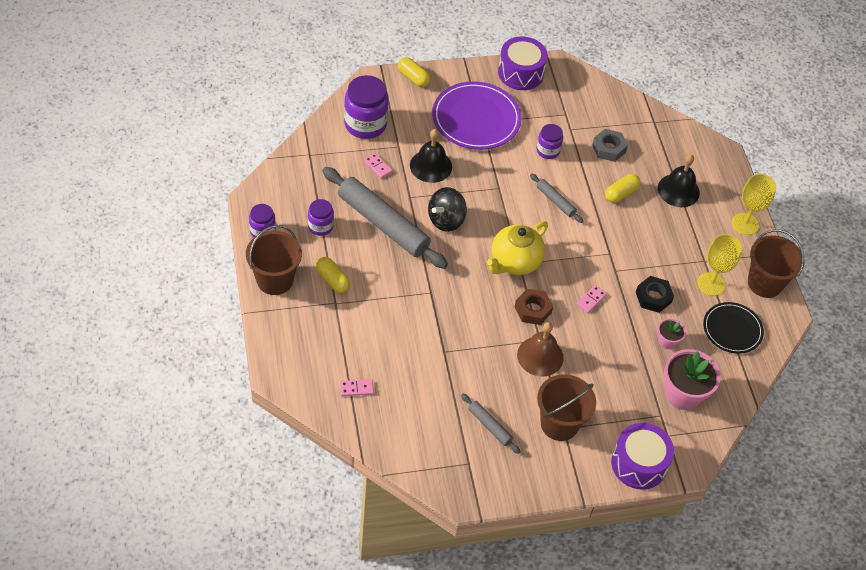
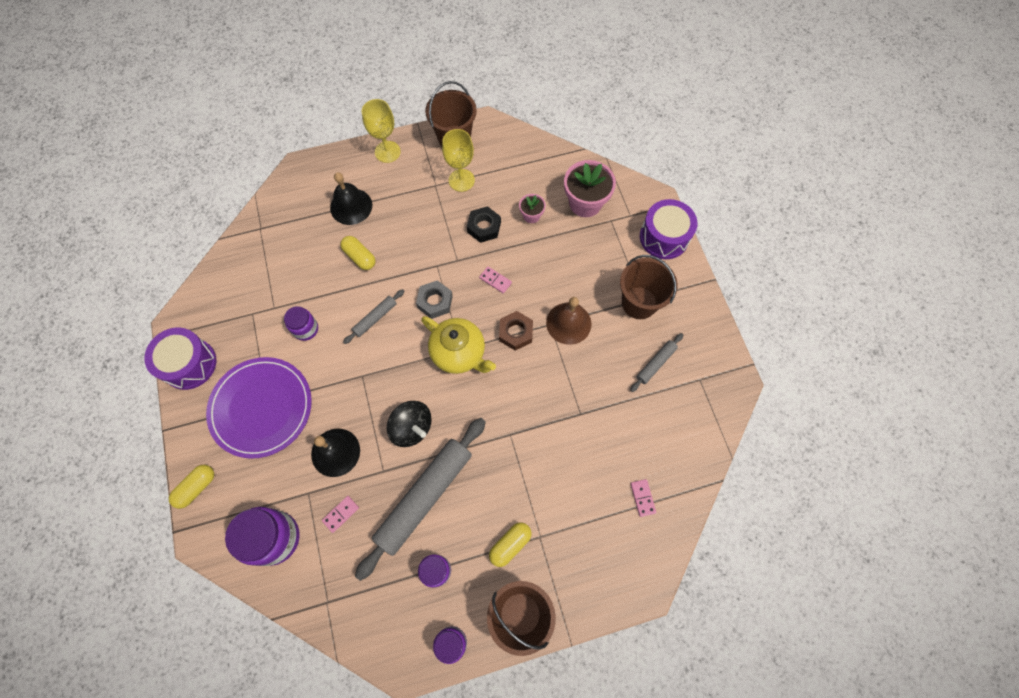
camera: 90 degrees left, 15 degrees up
grey nut [592,129,628,162] -> grey nut moved to [416,280,453,319]
black plate [703,302,764,354] -> none

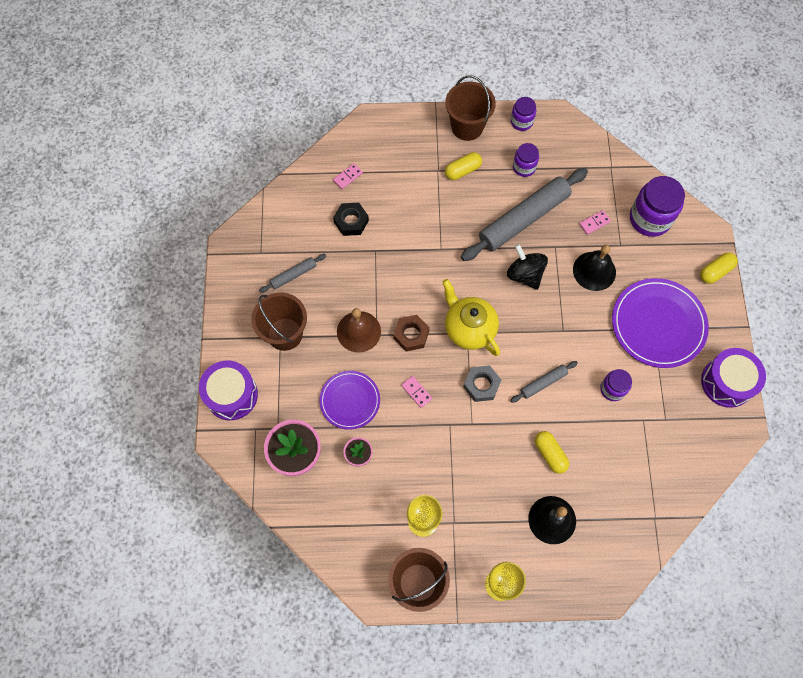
camera: 165 degrees left, 0 degrees up
black nut [467,206,501,243] -> black nut moved to [333,203,369,236]
pink domino [630,479,656,517] -> pink domino turned 45 degrees clockwise [333,163,363,189]
none -> purple plate [319,371,380,430]

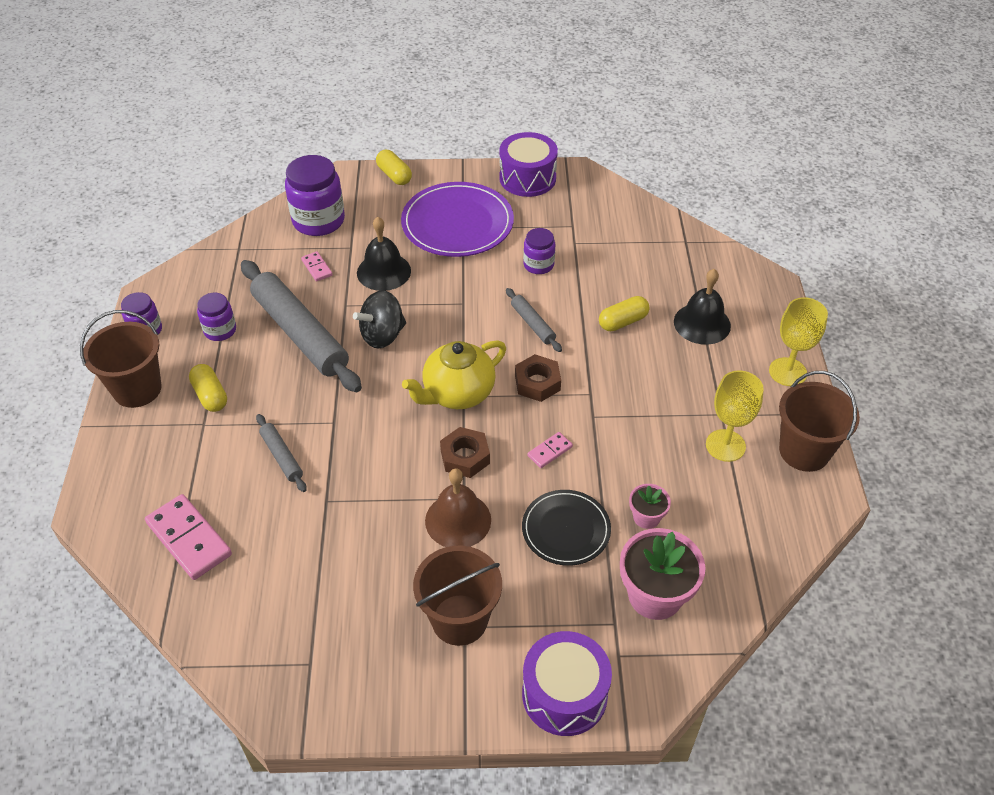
camera: 90 degrees left, 20 degrees down
grey rolling pin [259,254,326,293] -> grey rolling pin moved to [256,414,307,492]
purple plate [319,371,380,430] -> black plate [522,490,611,566]
pink domino [333,163,363,189] -> pink domino [145,494,232,580], size x1.99
black nut [333,203,369,236] -> none
grey nut [463,365,501,402] -> brown nut [515,354,561,402]

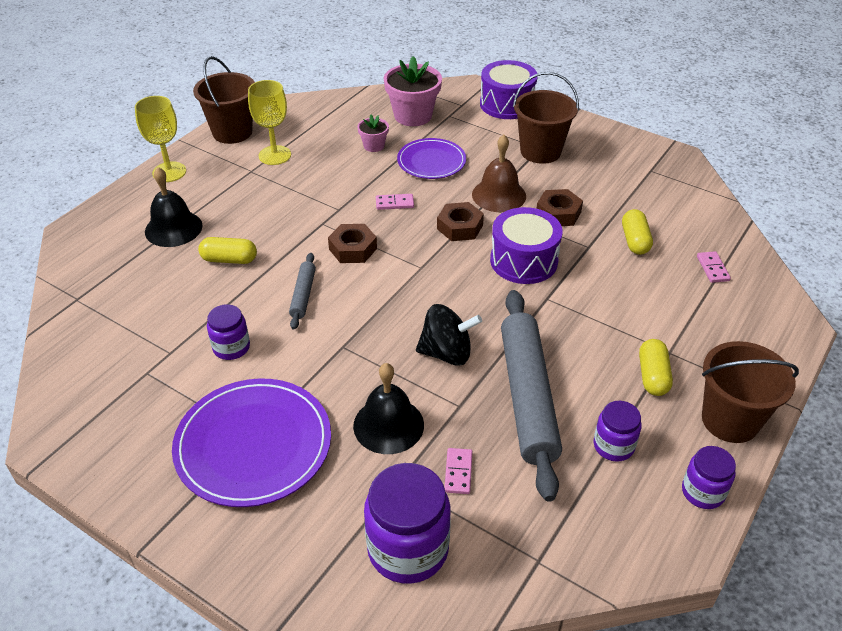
camera: 145 degrees left, 5 degrees down
pink domino [145,494,232,580] -> pink domino [697,251,731,283], size x0.50
grey rolling pin [256,414,307,492] -> none
yellow capsule [376,150,412,185] -> yellow capsule moved to [622,209,653,255]
yellow teapot [402,340,506,409] -> none
purple drum [499,132,558,197] -> purple drum moved to [490,207,563,284]
black plate [522,490,611,566] -> purple plate [397,138,466,179]
none -> brown nut [537,189,583,226]

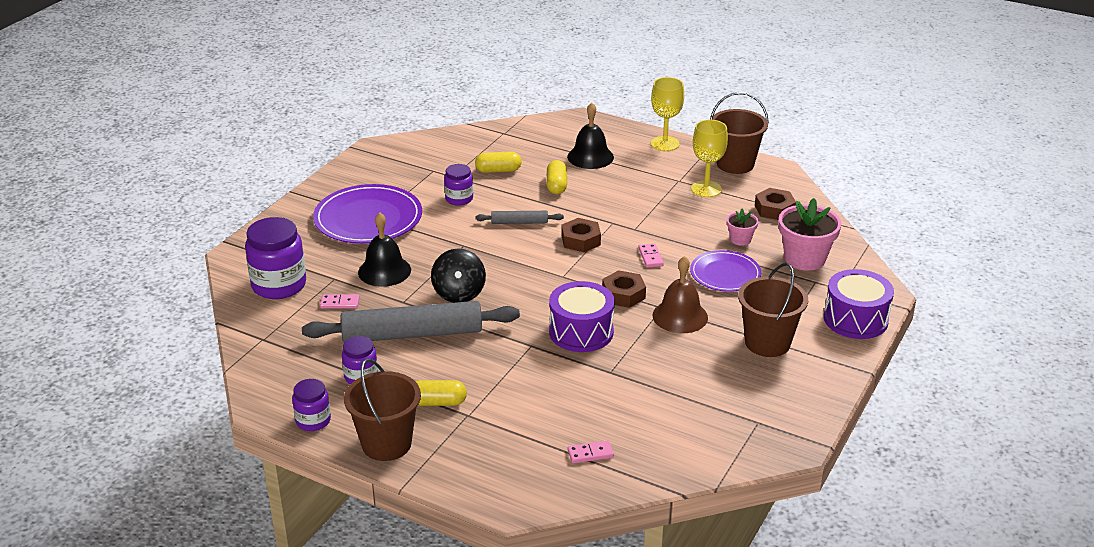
camera: 85 degrees right, 10 degrees down
brown nut [537,189,583,226] -> brown nut moved to [755,188,796,220]
yellow capsule [622,209,653,255] -> yellow capsule moved to [475,152,522,173]

